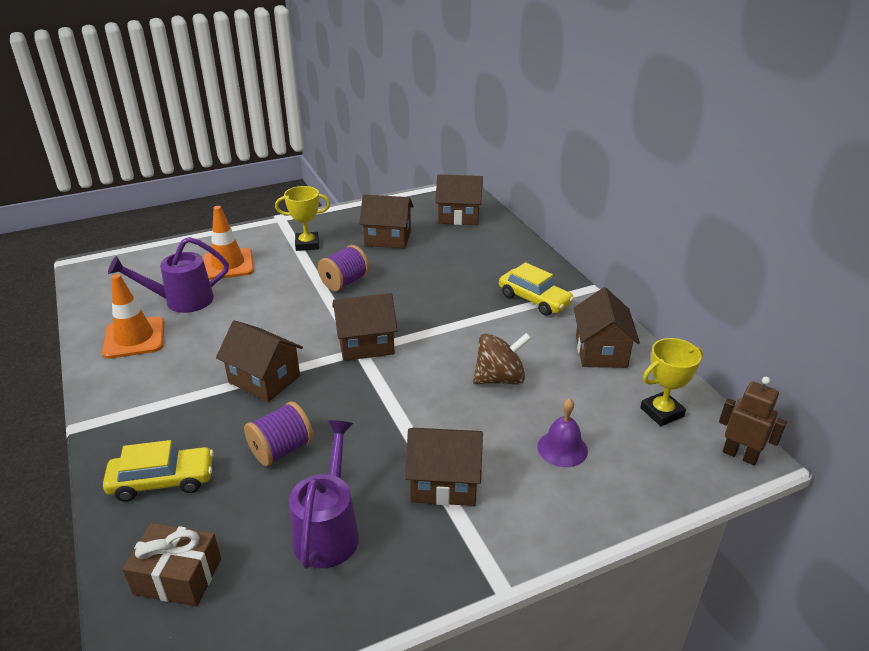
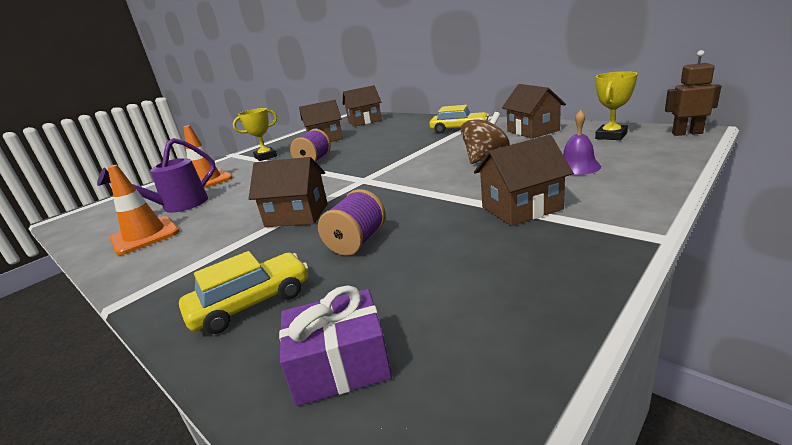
camera: 20 degrees left, 10 degrees down
brown gift [122,523,221,606] -> purple gift [279,285,392,406]
purple watering can [289,420,359,569] -> none
brown house [332,293,398,361] -> none

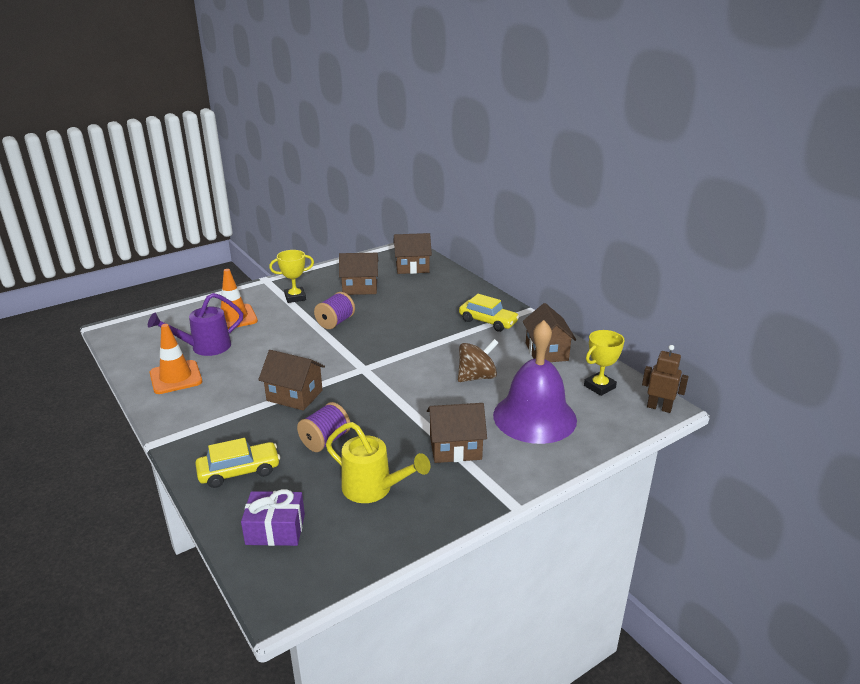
camera: 10 degrees right, 5 degrees up
purple bell [563,110,601,175] -> purple bell [493,320,577,444], size x2.24
none -> yellow watering can [326,422,430,503]

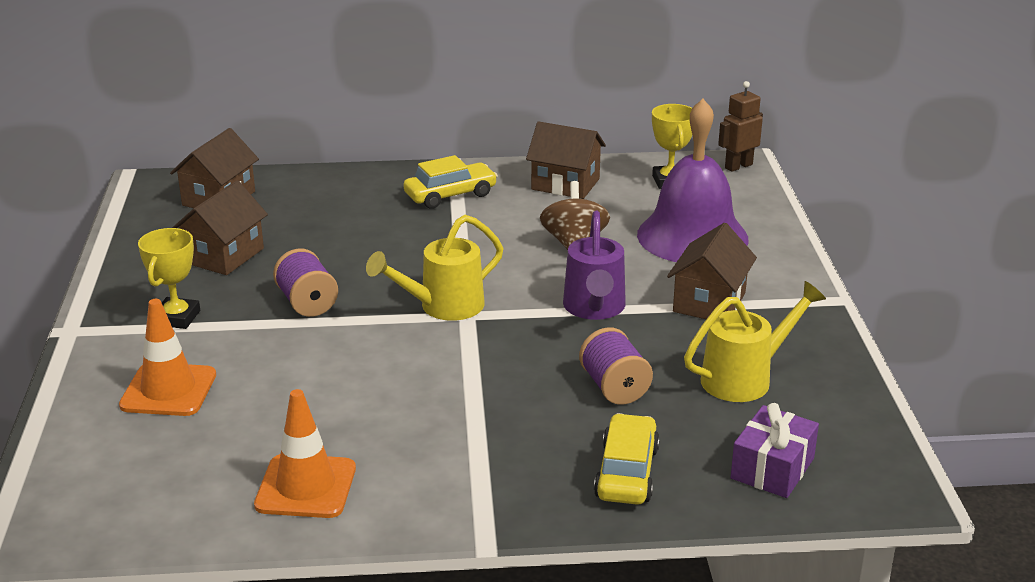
camera: 60 degrees left, 0 degrees up
purple watering can [148,293,243,356] -> purple watering can moved to [563,211,626,320]
brown house [258,350,325,411] -> none
none -> yellow watering can [366,215,503,321]

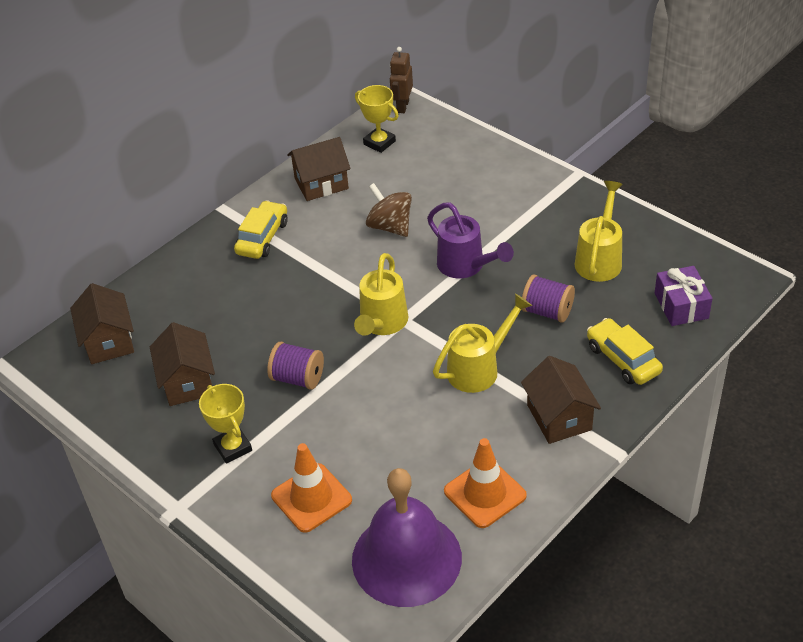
camera: 40 degrees left, 15 degrees up
purple bell [637,99,749,262] -> purple bell moved to [352,468,462,607]
brown house [667,223,757,319] -> brown house moved to [521,356,601,444]
none -> yellow watering can [433,294,532,393]

